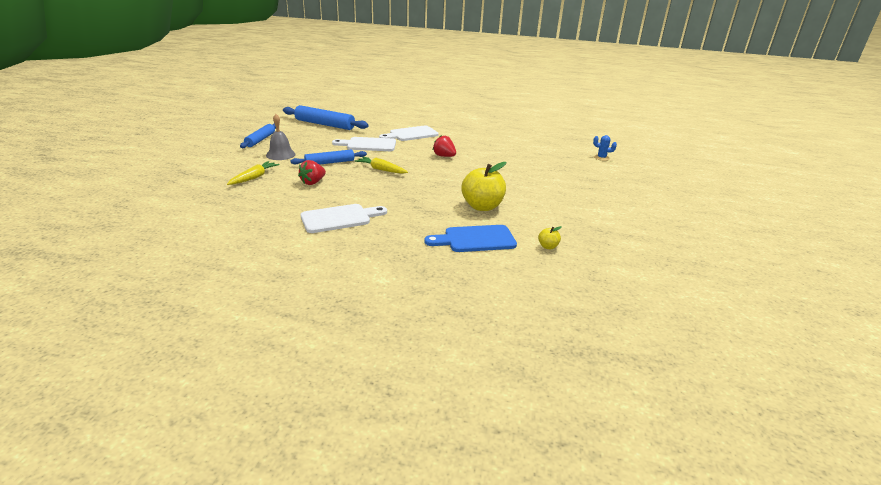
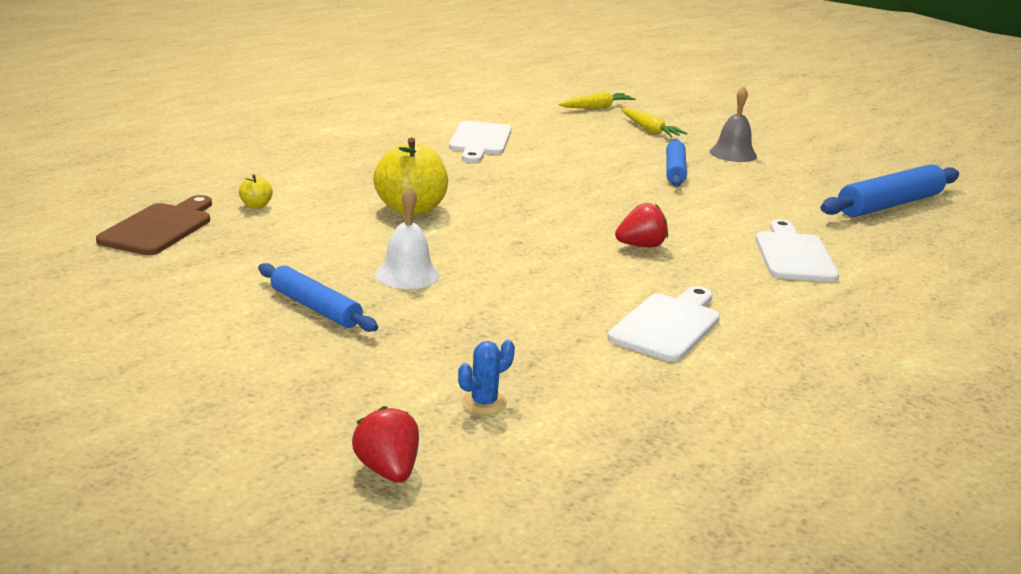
camera: 120 degrees right, 5 degrees down
blue rolling pin [240,123,276,148] -> blue rolling pin moved to [258,263,378,332]
red strawberry [298,160,326,185] -> red strawberry moved to [352,406,419,483]
white cutting board [332,137,396,151] -> white cutting board moved to [607,286,720,362]
yellow carrot [355,157,408,174] -> yellow carrot moved to [558,91,636,109]
blue cutting board [424,225,517,252] -> none
none -> brown cutting board [96,195,212,255]
none -> white bell [375,186,440,289]

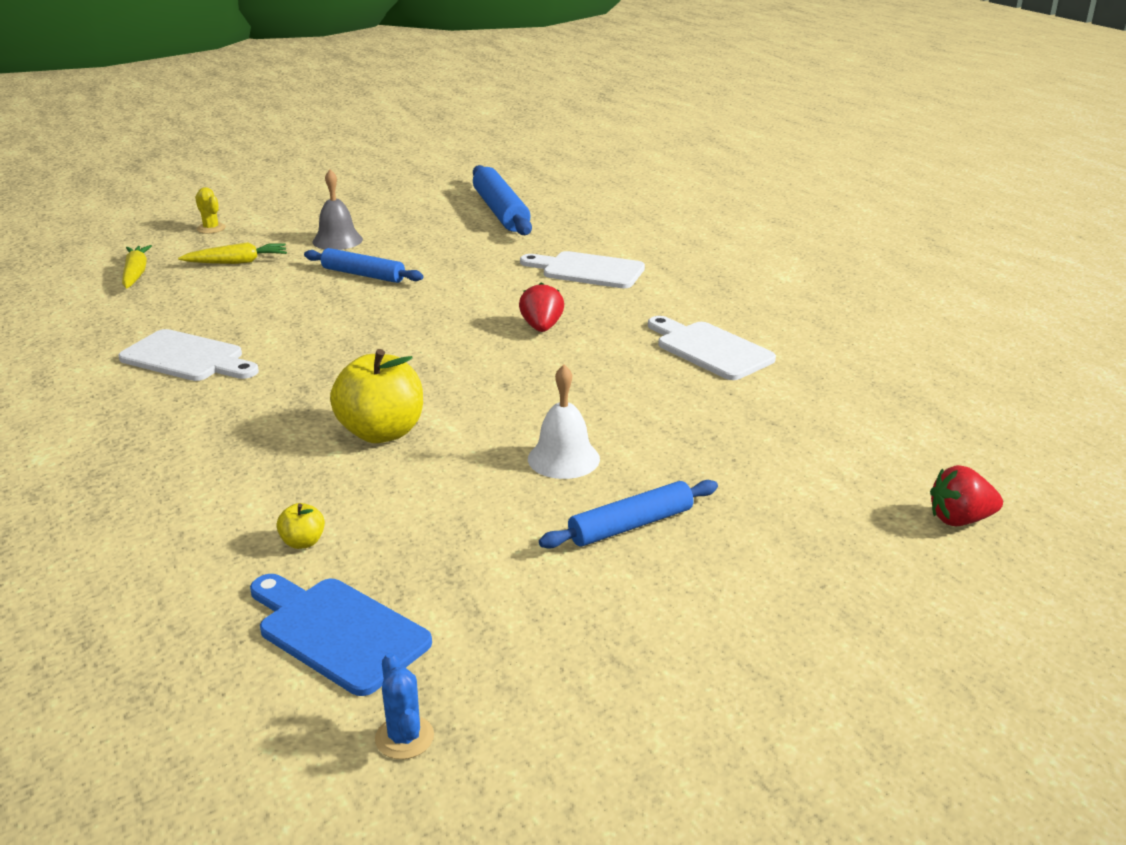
camera: 70 degrees left, 5 degrees up
brown cutting board [96,195,212,255] -> blue cutting board [250,574,432,696]
blue cactus [458,340,515,415] -> blue cactus moved to [375,653,434,759]
none -> yellow cactus [195,187,226,234]

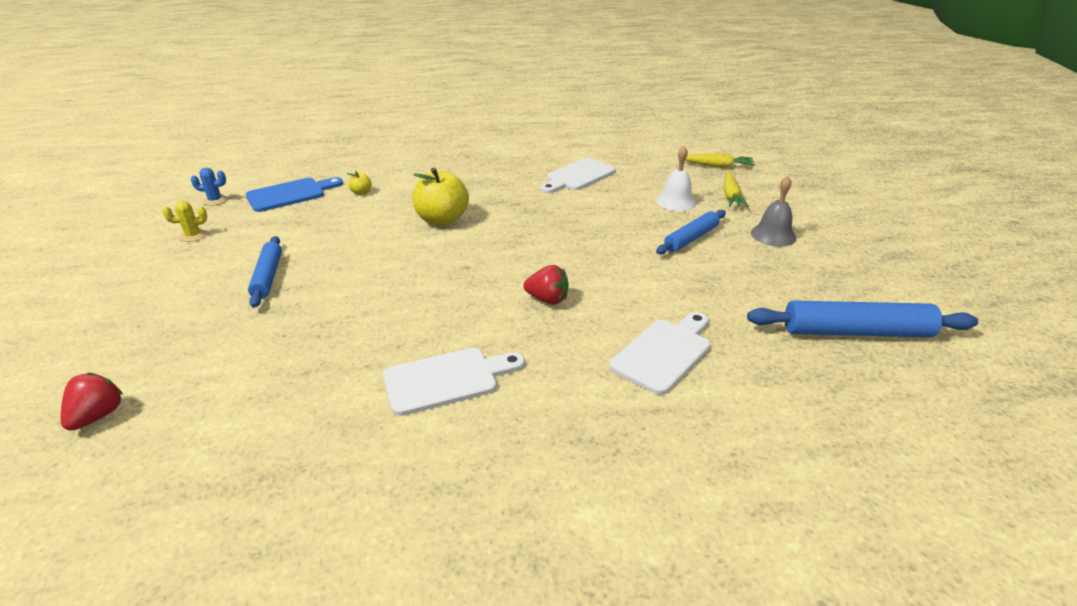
camera: 110 degrees right, 5 degrees up
yellow cactus [195,187,226,234] -> yellow cactus moved to [162,201,207,242]
white bell [528,364,600,479] -> white bell moved to [656,146,696,211]

